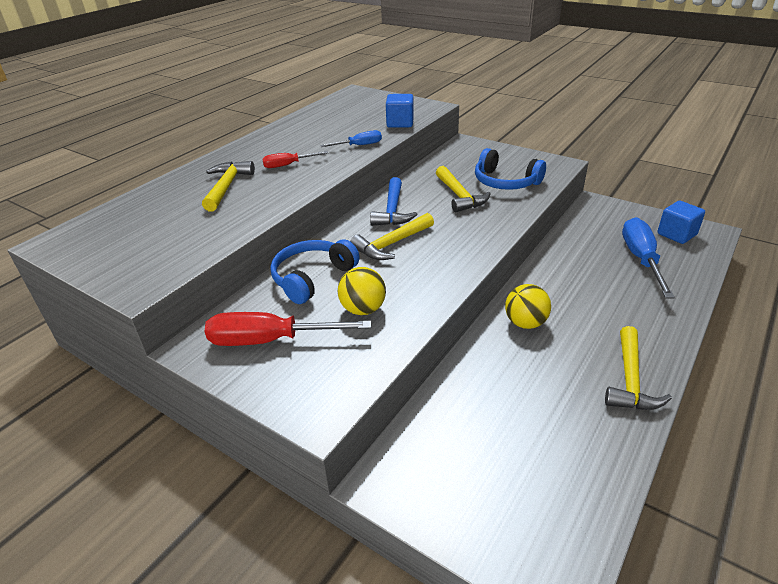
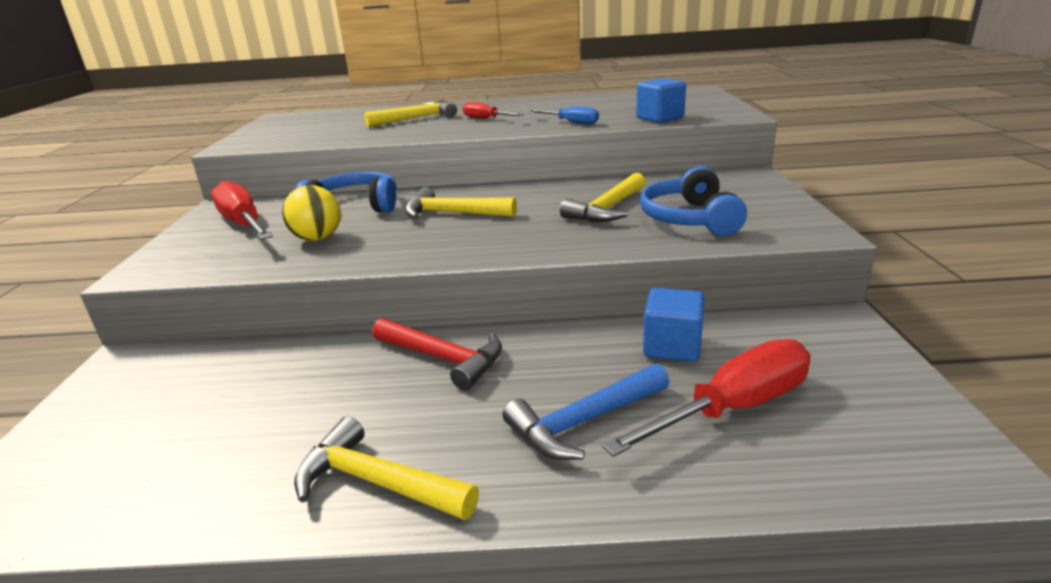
camera: 55 degrees right, 10 degrees down
blue hammer [370,177,417,226] -> blue hammer moved to [503,363,669,460]
yellow ball [505,284,551,329] -> red hammer [372,318,502,390]
yellow hammer [605,326,672,410] -> yellow hammer turned 45 degrees clockwise [294,416,479,520]
blue screwdriver [622,217,675,298] -> red screwdriver [602,339,810,457]
blue cube [657,201,705,244] -> blue cube moved to [643,288,704,362]

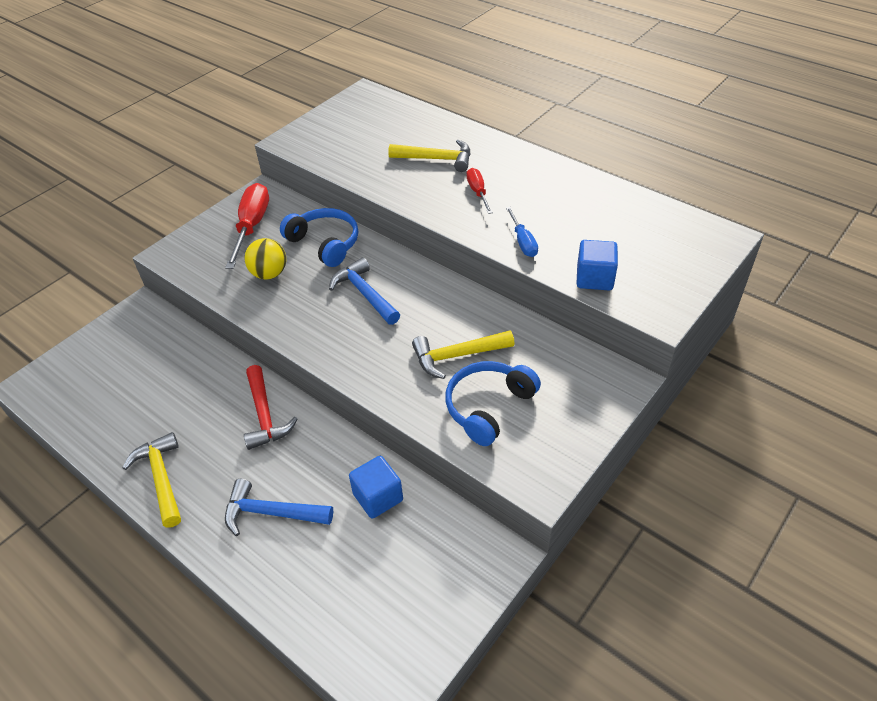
camera: 40 degrees right, 20 degrees up
yellow hammer [405,187,517,219] -> blue hammer [329,257,400,325]
red screwdriver [602,339,810,457] -> none

